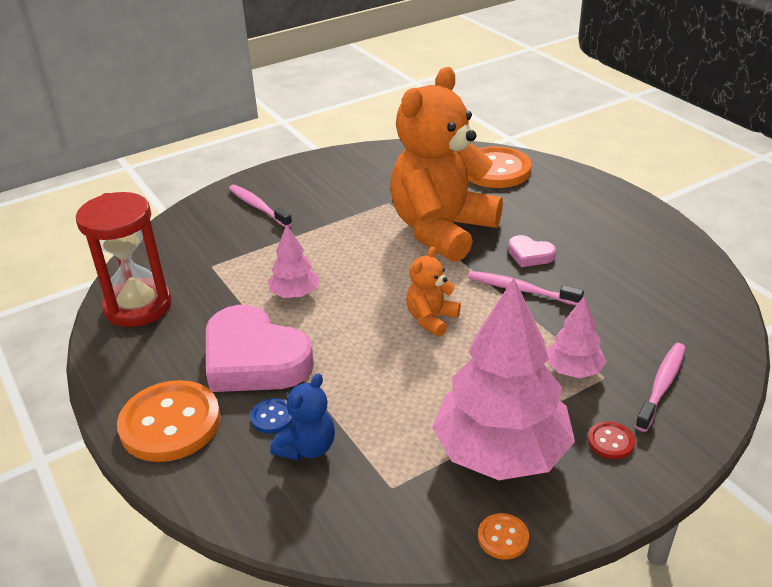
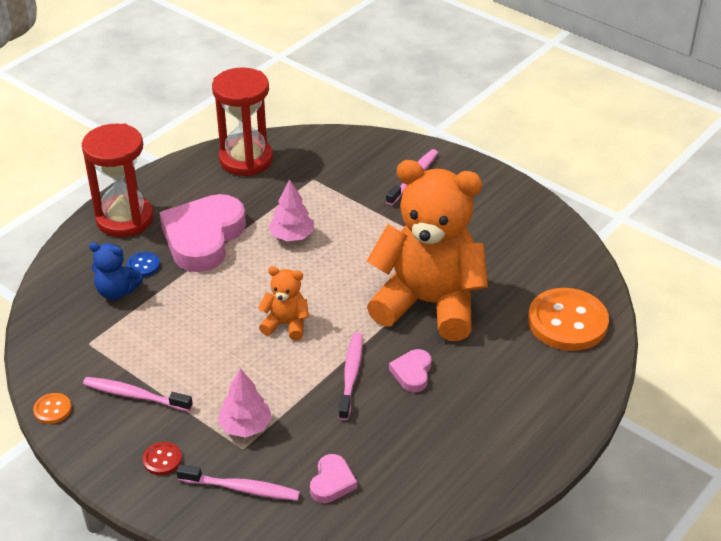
camera: 70 degrees right, 5 degrees up
orange button [117,380,221,462] -> red hourglass [82,123,154,237]
pink tree [432,278,575,480] -> pink toothbrush [83,377,193,411]
none -> pink heart [310,454,357,503]

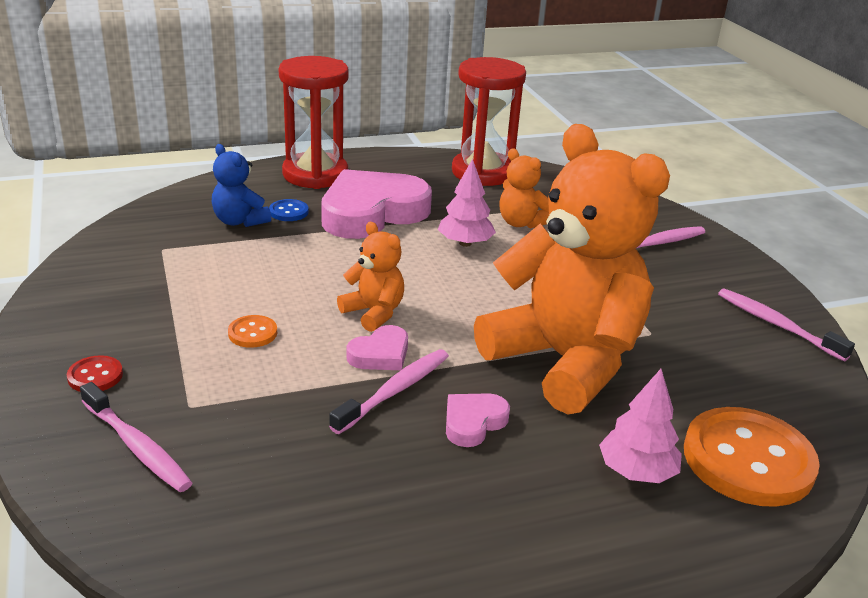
camera: 30 degrees right, 10 degrees down
orange button [33,393,72,424] -> orange button moved to [228,315,277,348]
pink toothbrush [83,377,193,411] -> pink toothbrush moved to [718,288,855,361]
pink tree [218,368,272,437] -> pink tree moved to [599,369,682,483]
pink heart [310,454,357,503] -> pink heart moved to [347,325,408,370]
none -> orange teddy bear [499,149,549,229]

